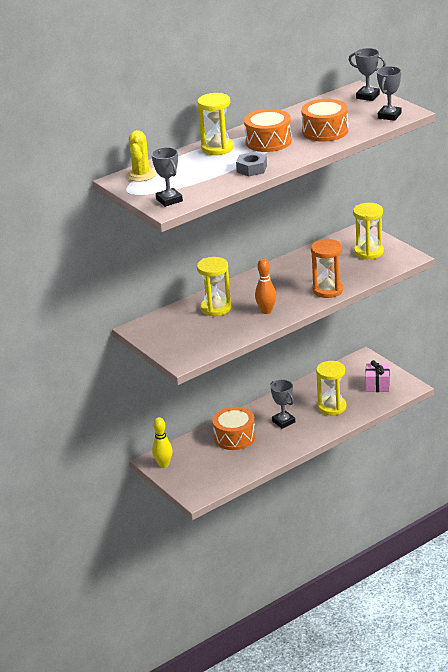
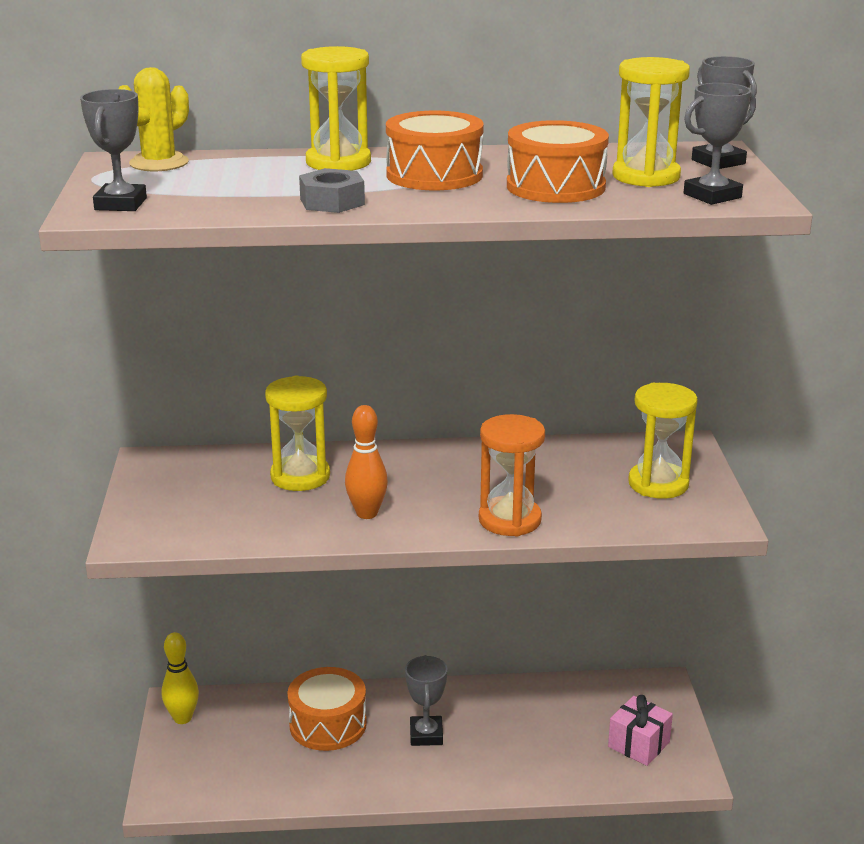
camera: 30 degrees right, 5 degrees down
yellow hourglass [316,361,347,415] -> yellow hourglass moved to [612,57,690,187]

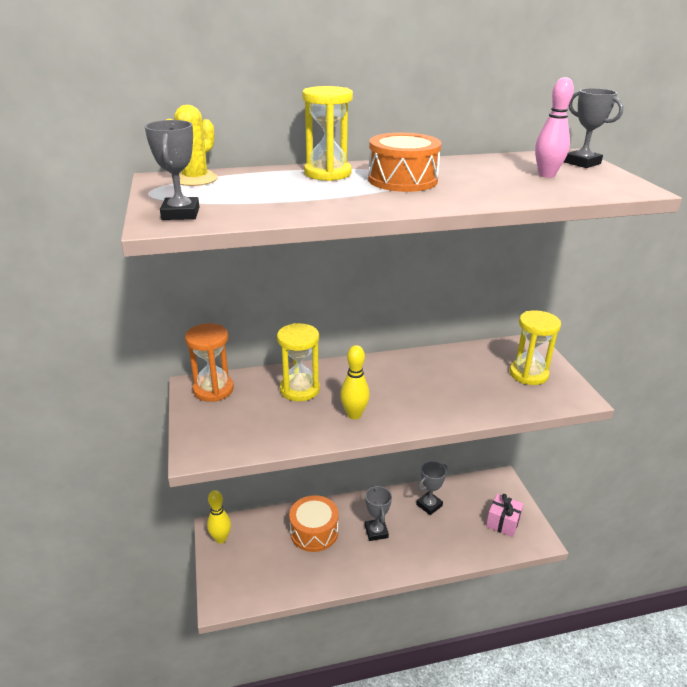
camera: 10 degrees left, 5 degrees up
grey nut [299,168,365,213] -> none
orange bowling pin [345,405,388,519] -> yellow bowling pin [340,345,370,419]
orange hourglass [479,414,545,536] -> orange hourglass moved to [185,323,234,402]
orange drum [507,120,609,203] -> none
yellow hourglass [612,57,690,187] -> pink bowling pin [535,77,574,178]
grey trophy [684,83,756,205] -> grey trophy moved to [416,461,447,515]

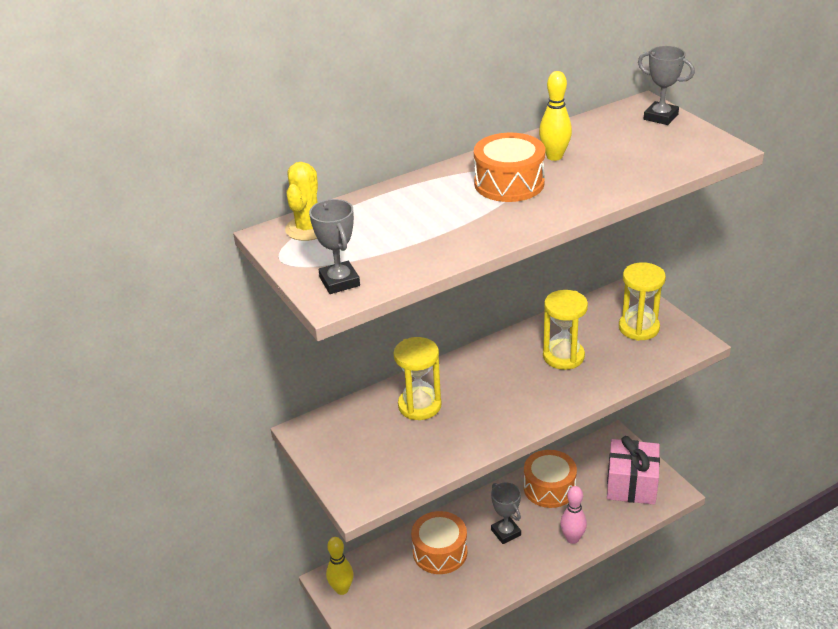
camera: 15 degrees left, 5 degrees up
orange hourglass [185,323,234,402] -> none
yellow hourglass [302,86,353,181] -> yellow hourglass moved to [543,290,588,370]
yellow bowling pin [340,345,370,419] -> yellow bowling pin moved to [539,71,572,161]
grey trophy [416,461,447,515] -> orange drum [524,450,577,508]
pink gift [486,494,524,537] -> pink gift [607,436,660,505], size x1.58
pink bowling pin [535,77,574,178] -> pink bowling pin moved to [560,486,587,544]

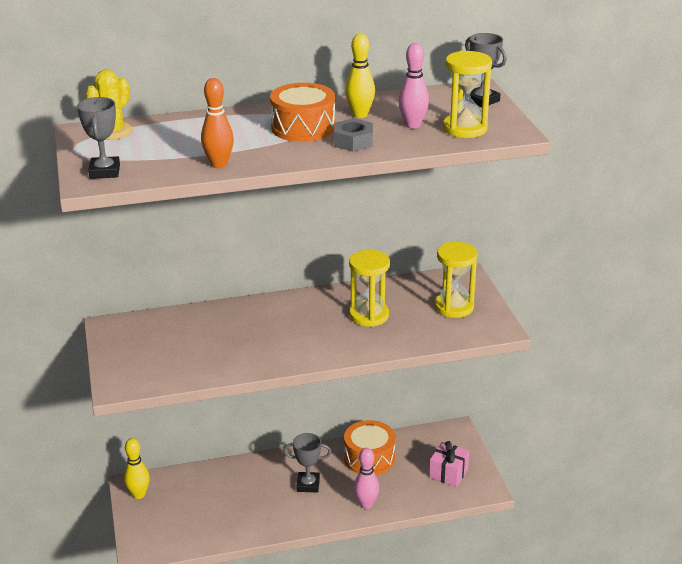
camera: 15 degrees right, 5 degrees down
yellow hourglass [394,337,441,420] -> yellow hourglass moved to [443,51,492,138]
orange drum [411,511,468,574] -> none
grey trophy [491,483,521,544] -> grey trophy turned 75 degrees counterclockwise [283,433,332,493]
pink gift [607,436,660,505] -> pink gift [429,441,469,487], size x0.63
none -> orange bowling pin [201,78,234,168]
none -> grey nut [334,118,373,152]
none -> pink bowling pin [398,43,429,129]

